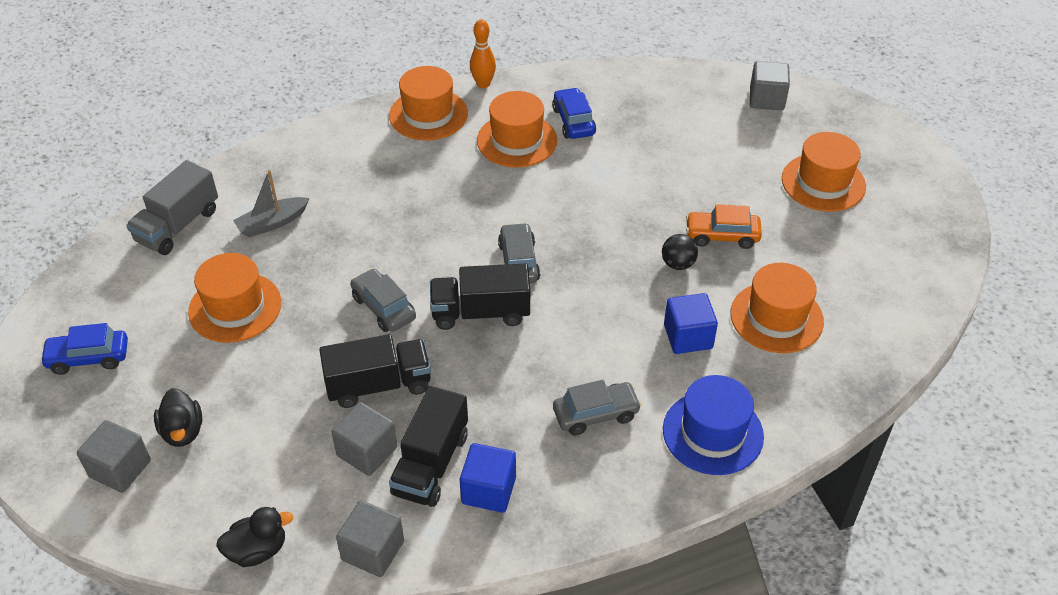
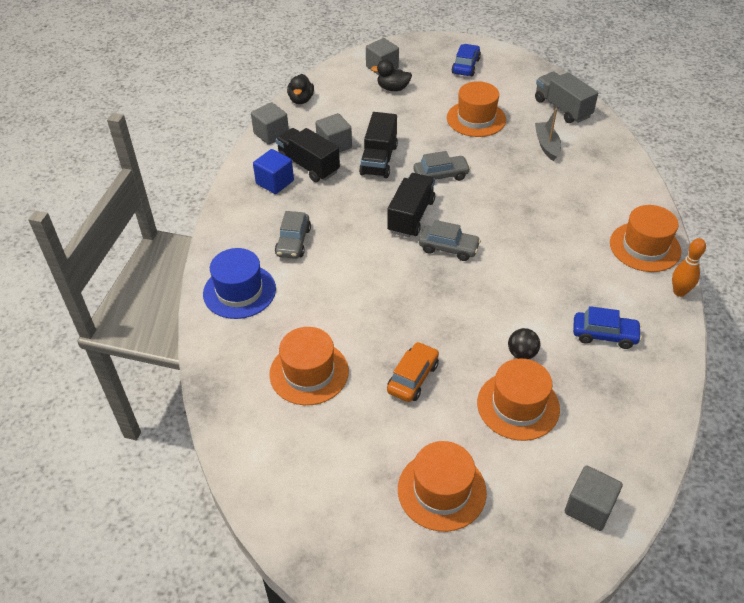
camera: 115 degrees right, 0 degrees up
orange hat [477,91,557,168] -> orange hat moved to [477,358,560,441]
black ball [662,234,698,270] -> black ball moved to [508,328,540,359]
blue cube [664,293,718,354] -> none

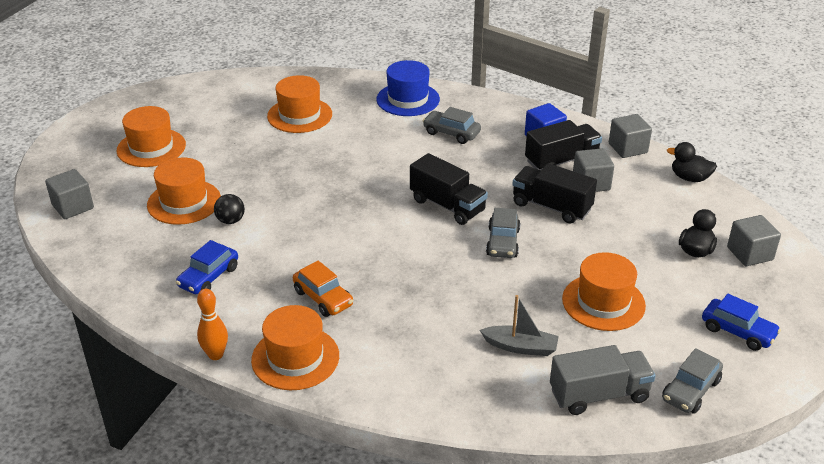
camera: 110 degrees right, 10 degrees down
orange car [387,342,439,402] -> orange car moved to [293,261,353,317]
grey car [419,220,481,261] -> grey car moved to [662,348,723,414]

